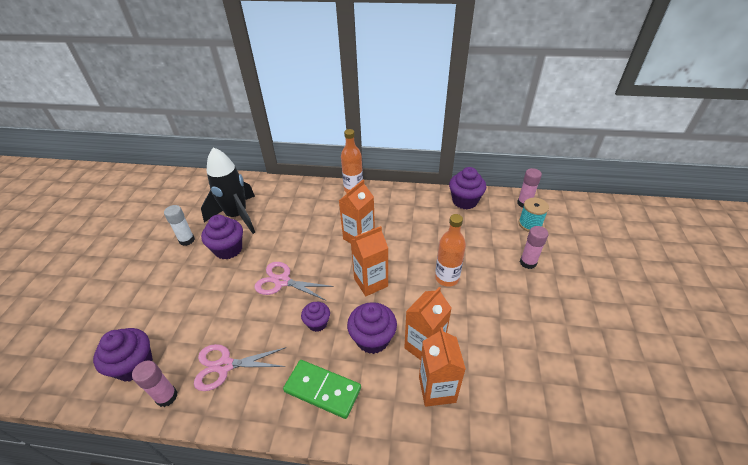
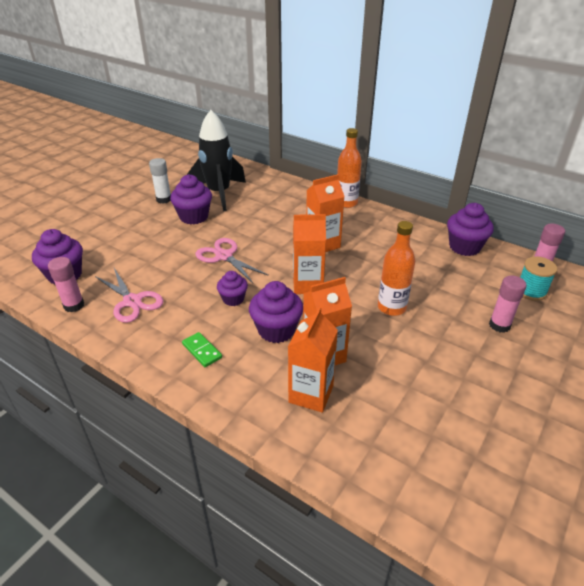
camera: 25 degrees right, 5 degrees down
pink scissors [194,344,286,391] -> pink scissors turned 150 degrees counterclockwise [95,268,164,323]
green domino [283,360,361,419] -> green domino [182,332,222,367], size x0.57

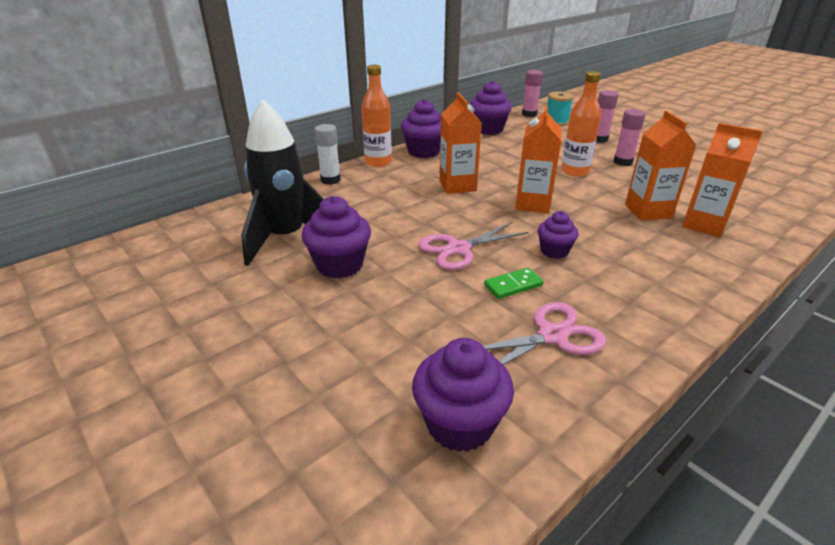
camera: 75 degrees left, 5 degrees down
pink glue stick [48,257,84,312] -> pink glue stick moved to [613,109,646,166]
white glue stick [149,158,171,204] -> white glue stick moved to [314,124,341,185]
green domino [182,332,222,367] -> green domino moved to [484,268,544,299]
purple cupcake [249,281,303,343] -> purple cupcake moved to [401,99,441,158]

